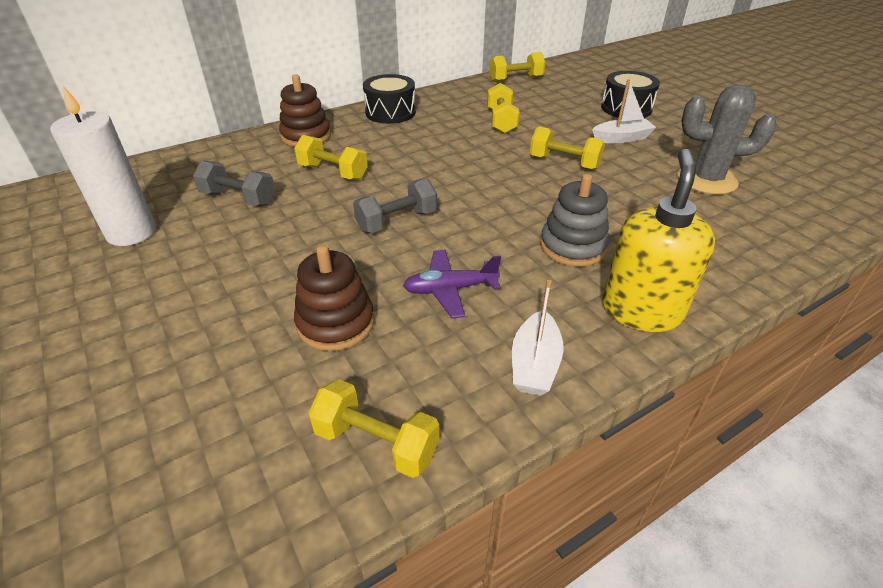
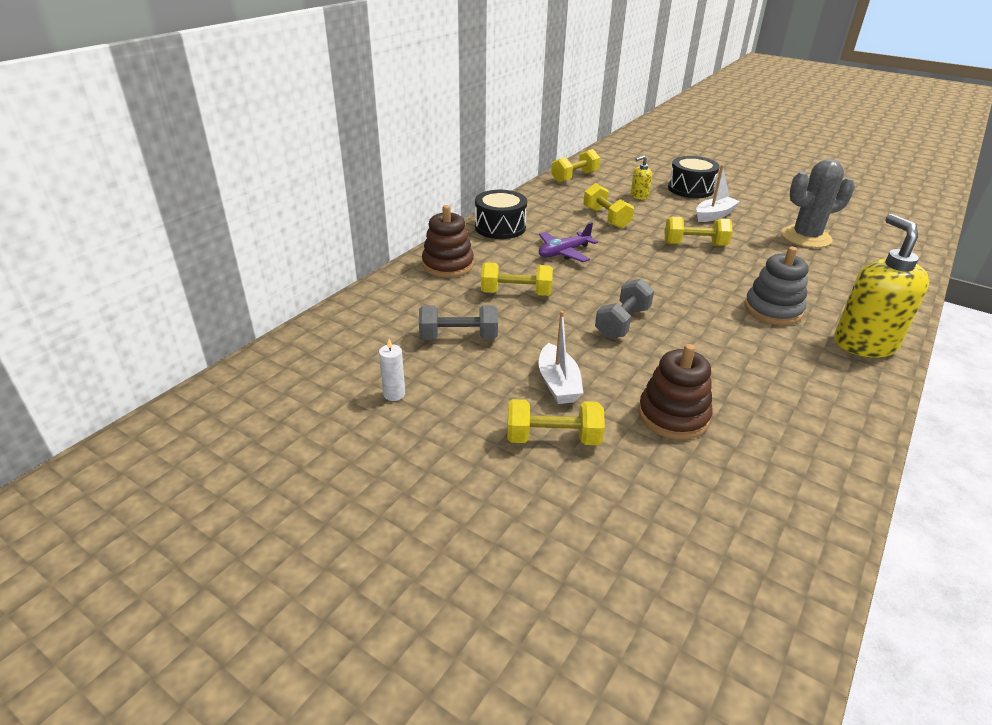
camera: 25 degrees left, 5 degrees down
white candle [50,86,156,246] -> white candle [379,339,405,401], size x0.43
yellow dumbbell [308,379,439,478] -> yellow dumbbell moved to [507,399,605,445]
purple plane [403,250,501,319] -> purple plane moved to [539,222,598,262]
white boat [512,280,564,396] -> white boat moved to [538,311,583,404]
none -> yellow soap dispenser [631,155,652,200]

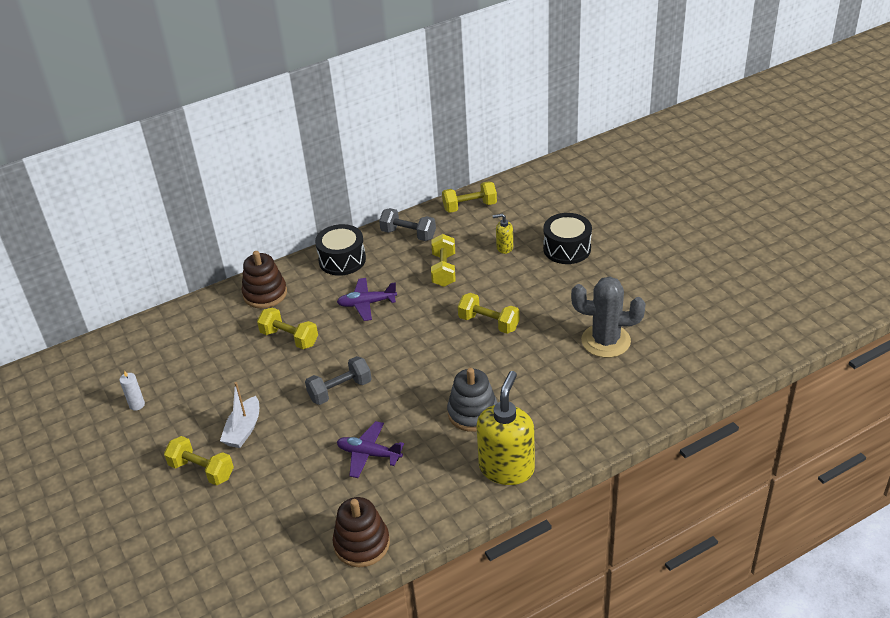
camera: 30 degrees right, 5 degrees up
grey dumbbell [419,305,498,339] -> grey dumbbell moved to [379,208,436,241]
brown stacking toy [638,344,712,439] -> brown stacking toy moved to [333,497,390,567]
white boat [696,165,740,222] -> none
none -> purple plane [337,421,404,478]

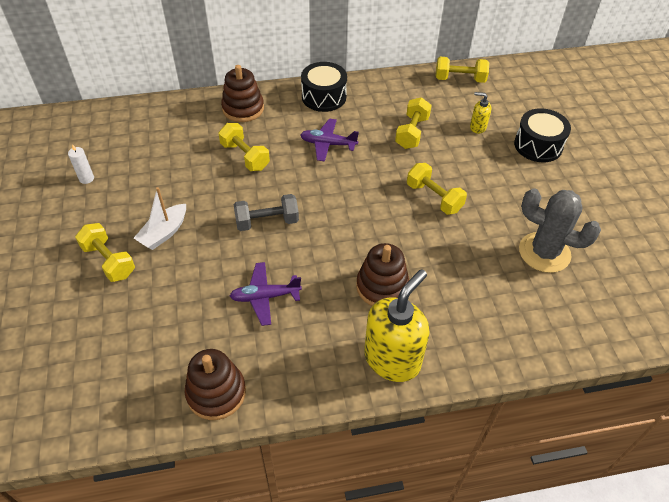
camera: 15 degrees right, 10 degrees up
purple plane [337,421,404,478] -> purple plane turned 45 degrees counterclockwise [230,262,302,326]
grey dumbbell [379,208,436,241] -> none
grey stacking toy [447,368,498,432] -> brown stacking toy [356,243,409,306]

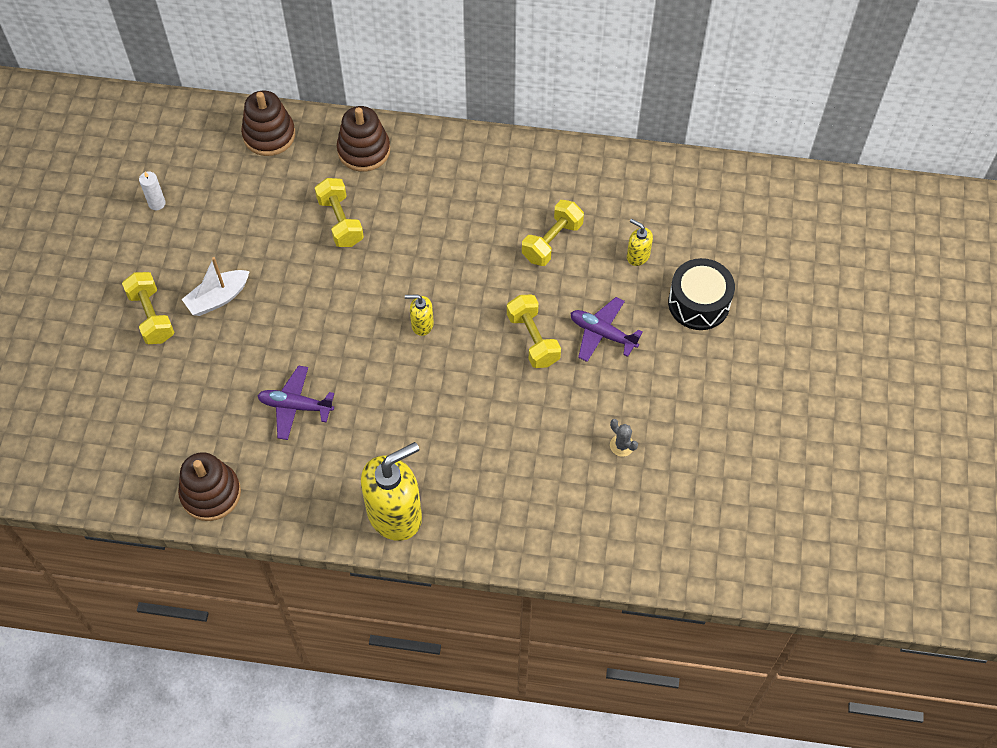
camera: 20 degrees right, 10 degrees up
grey dumbbell [234,194,299,231] -> none
purple plane [300,118,359,162] -> purple plane moved to [571,297,643,362]
black drum [301,62,347,112] -> none
brown stacking toy [356,243,409,306] -> brown stacking toy moved to [241,91,295,156]
yellow dumbbell [436,57,489,83] -> none
grey cactus [519,188,601,273] -> grey cactus [610,419,638,457], size x0.41
none -> yellow soap dispenser [405,295,434,336]

